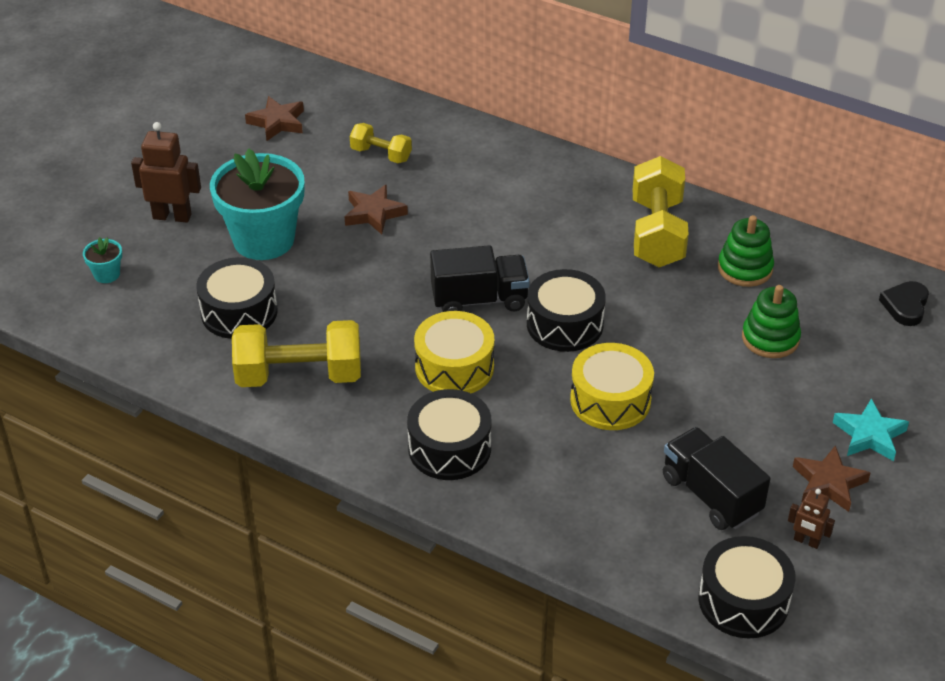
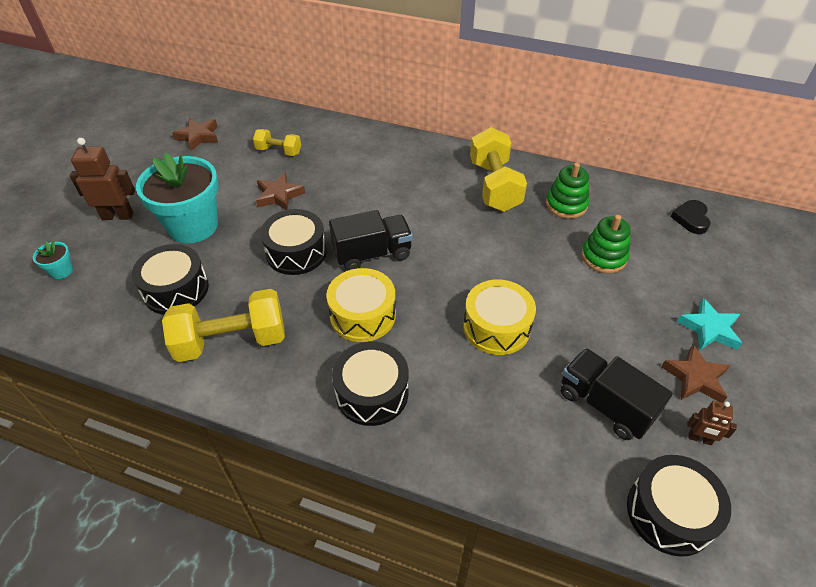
camera: 10 degrees left, 5 degrees up
black drum [527,269,606,352] -> black drum moved to [260,209,327,275]

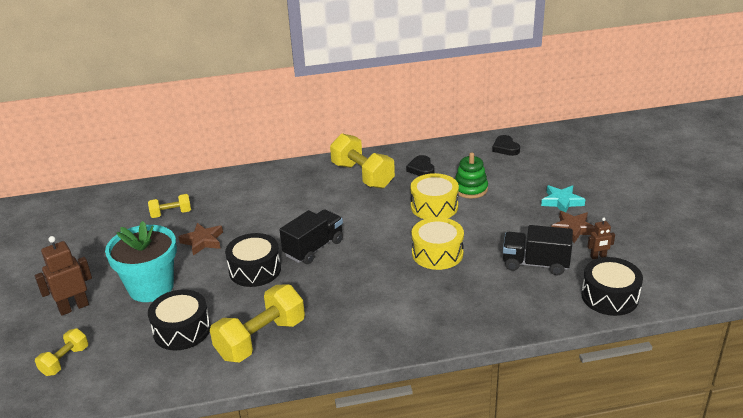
camera: 30 degrees left, 15 degrees down
turquoise flower pot [33,241,73,279] -> yellow dumbbell [35,328,88,376]
brown star [172,118,218,151] -> none
yellow drum [326,268,396,342] -> yellow drum moved to [410,173,459,219]
black drum [332,341,408,426] -> none
green stacking toy [546,163,589,219] -> black heart [406,155,434,176]

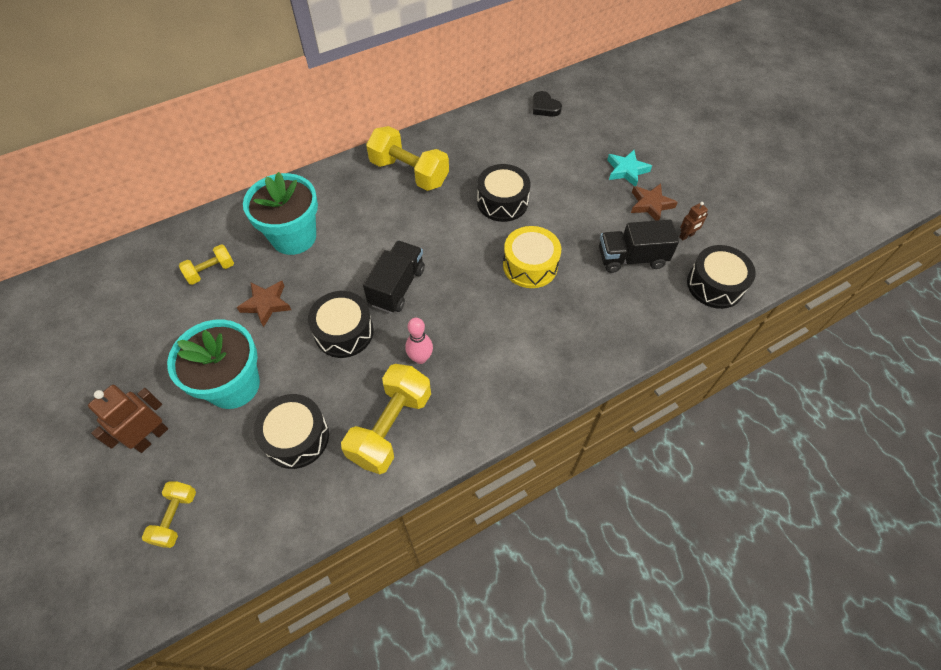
camera: 20 degrees left, 25 degrees up
black heart [406,155,434,176] -> none
yellow drum [410,173,459,219] -> black drum [477,164,531,222]
green stacking toy [455,152,488,199] -> none
none -> turquoise flower pot [243,172,318,255]
none -> pink bowling pin [405,318,433,364]

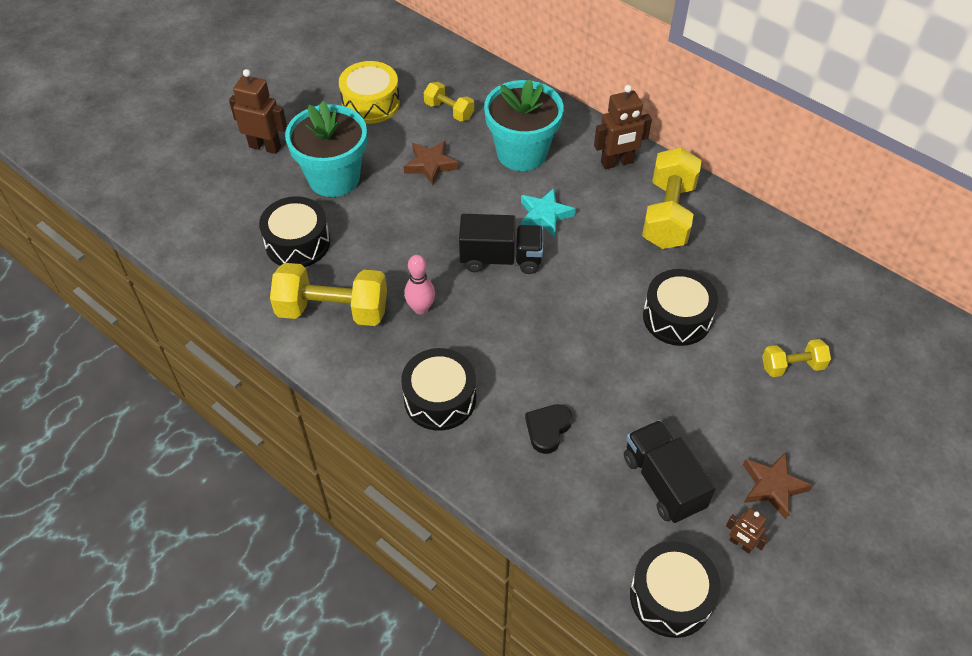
camera: 70 degrees right, 5 degrees down
yellow dumbbell [142,481,196,548] -> yellow dumbbell moved to [762,339,831,377]
black drum [308,291,374,358] -> black drum moved to [401,348,476,431]
yellow drum [503,226,561,288] -> yellow drum moved to [339,61,400,124]
black heart [533,91,562,117] -> black heart moved to [525,404,572,454]
turquoise star [607,150,652,186] -> turquoise star moved to [521,188,575,237]
none -> brown robot [594,85,652,169]

